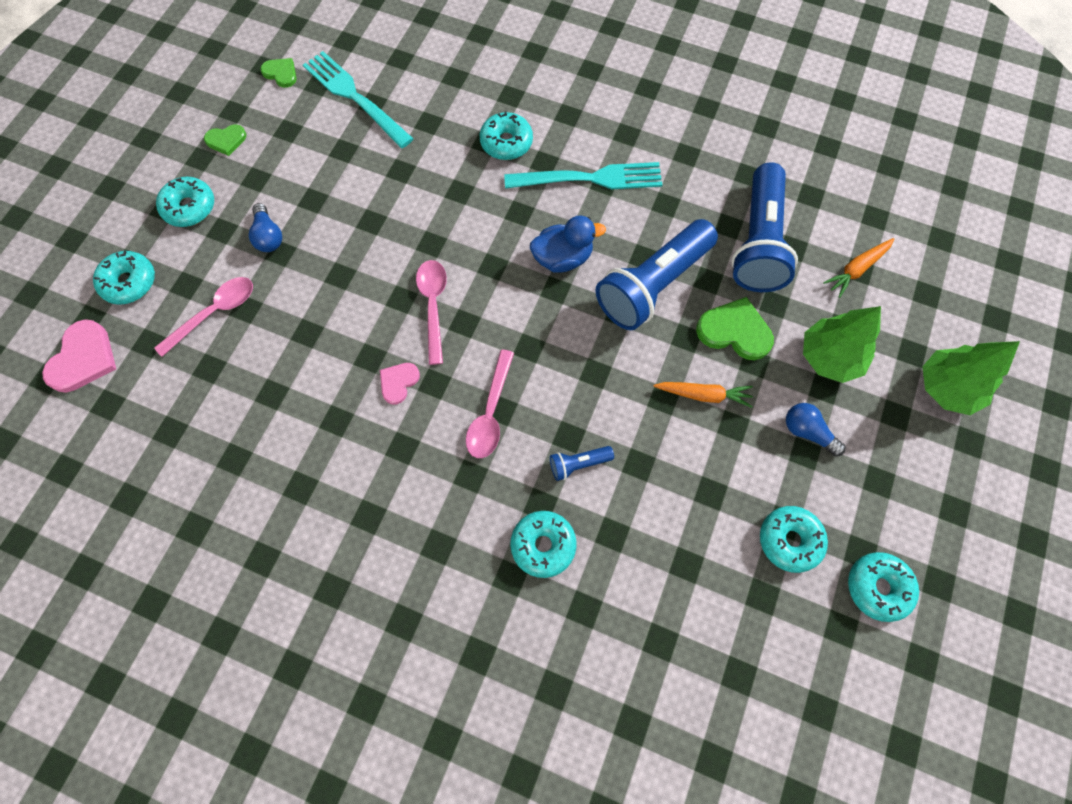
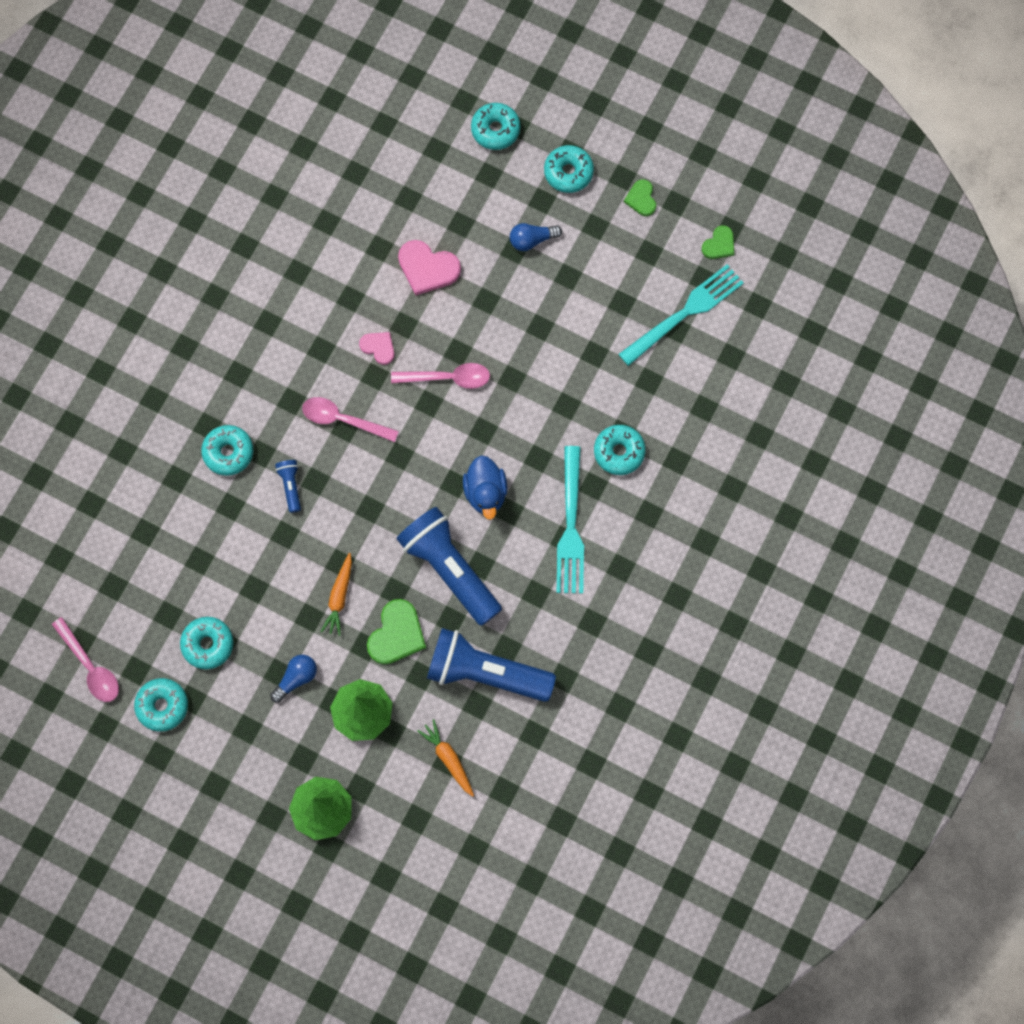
camera: 95 degrees right, 5 degrees up
pink heart [42,319,116,393] -> pink heart moved to [398,240,461,296]
pink spoon [154,277,253,357] -> pink spoon moved to [52,617,119,702]

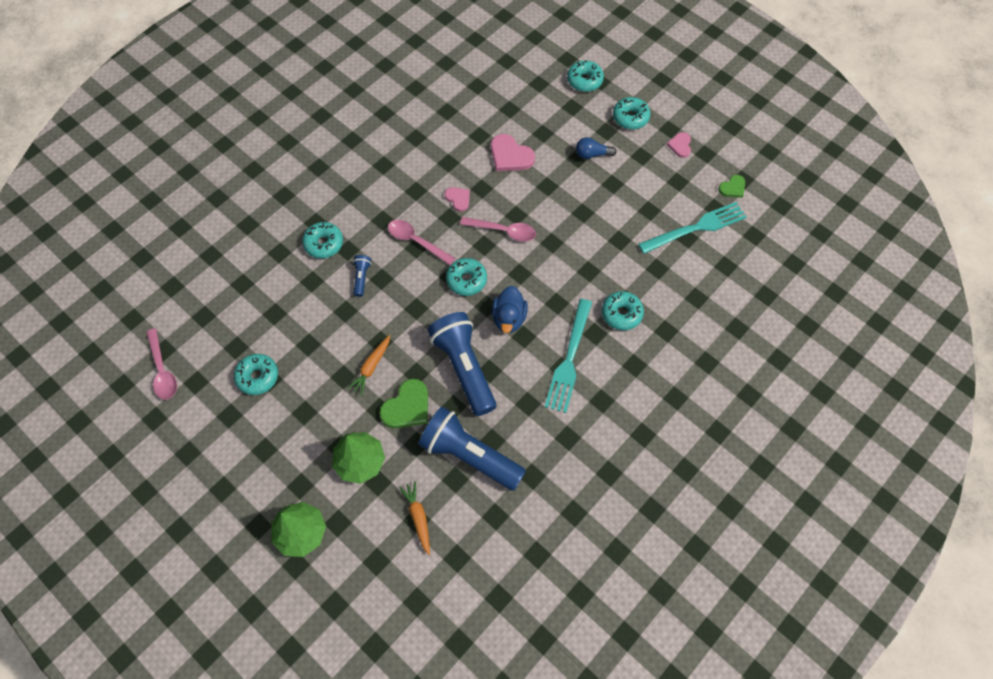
camera: 15 degrees right, 10 degrees down
turquoise donut [134,678,188,732] -> turquoise donut moved to [446,258,487,296]
blue light bulb [270,655,317,703] -> none
green heart [624,179,656,216] -> pink heart [667,132,691,158]

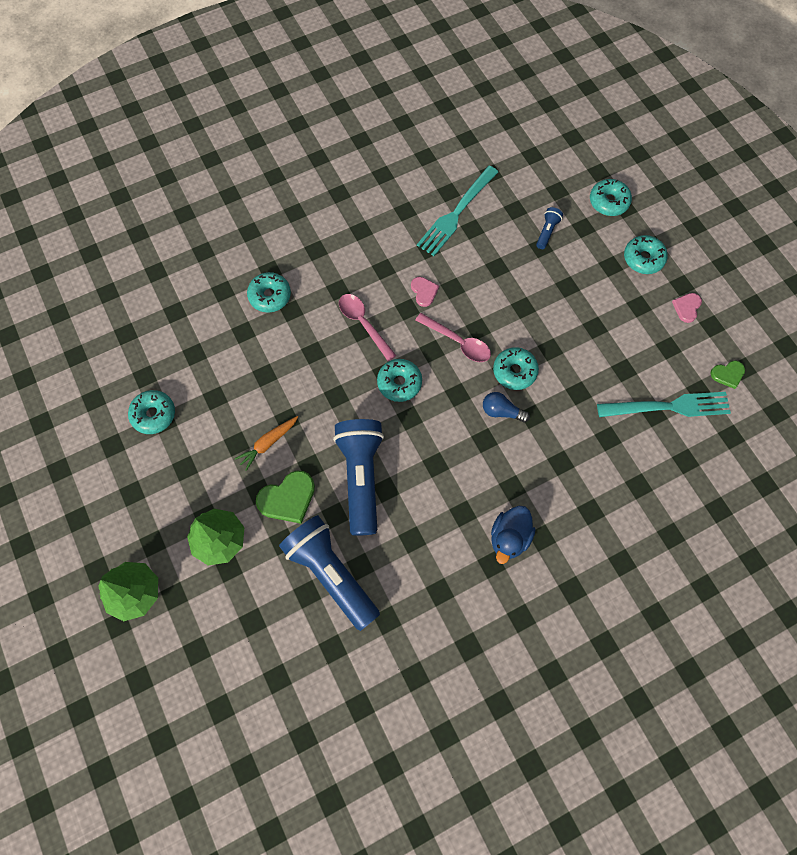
camera: 20 degrees right, 5 degrees up
pink spoon [146,328,177,400] -> none
blue flashlight [353,255,371,297] -> blue flashlight moved to [536,207,563,249]
orange carrot [399,481,430,555] -> none
pink heart [491,134,535,171] -> none
blue duck [492,286,528,333] -> blue duck moved to [491,506,536,564]
turquoise fork [545,299,592,413] -> turquoise fork moved to [417,166,498,256]
blue light bulb [576,137,616,159] -> blue light bulb moved to [483,392,530,423]
turquoise donut [602,291,644,330] -> turquoise donut moved to [493,347,539,390]

